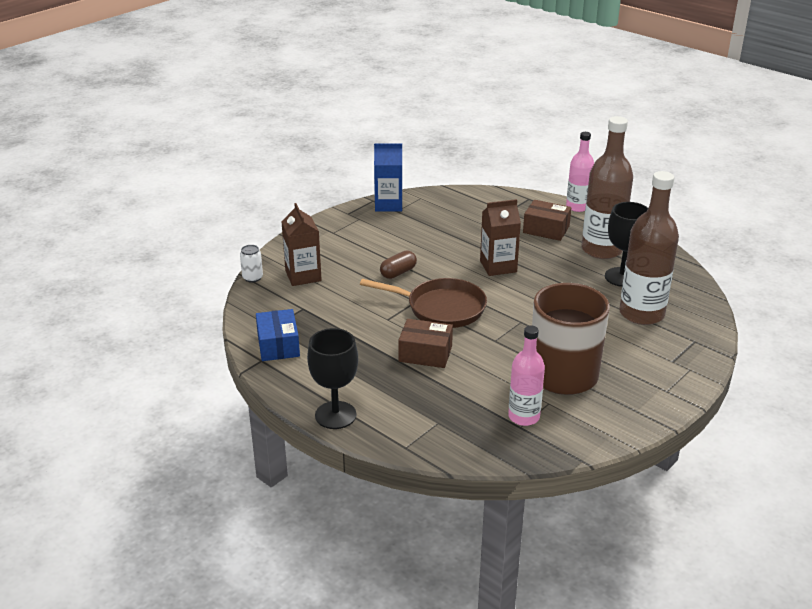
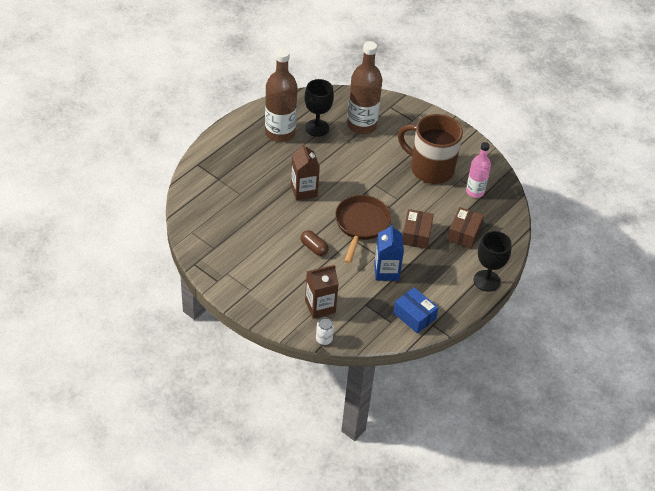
camera: 95 degrees left, 15 degrees up
blue box [256,309,300,361] -> blue box turned 60 degrees clockwise [393,287,439,333]
blue carton [374,144,402,212] -> blue carton moved to [374,224,404,281]
brown box [523,200,571,241] -> brown box moved to [447,207,484,249]
pink bottle [566,132,594,212] -> none

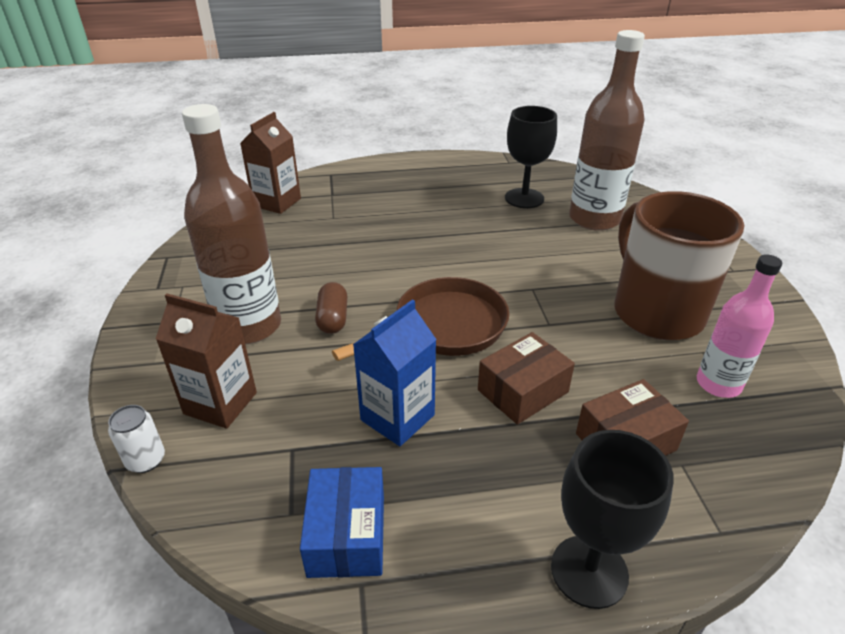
camera: 45 degrees right, 10 degrees down
brown bottle [265,48,297,142] -> brown bottle moved to [182,104,281,344]
brown carton [291,143,320,200] -> brown carton moved to [240,112,301,214]

